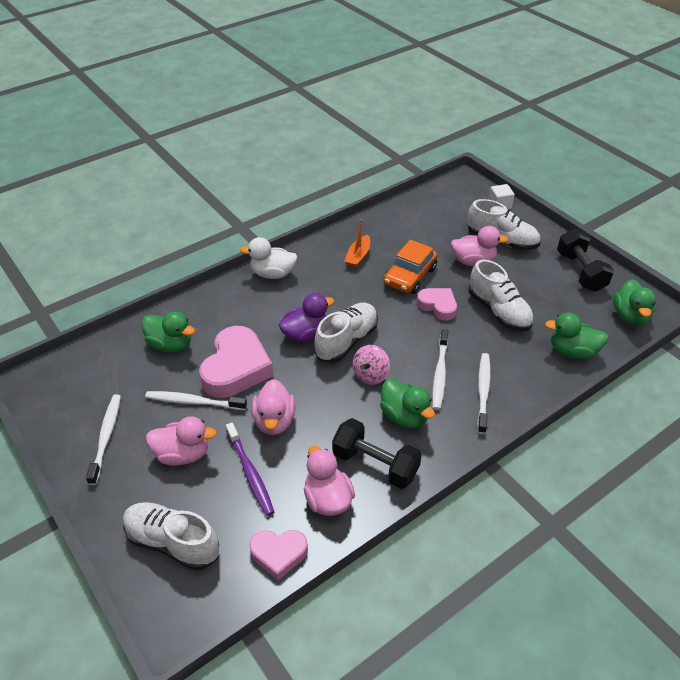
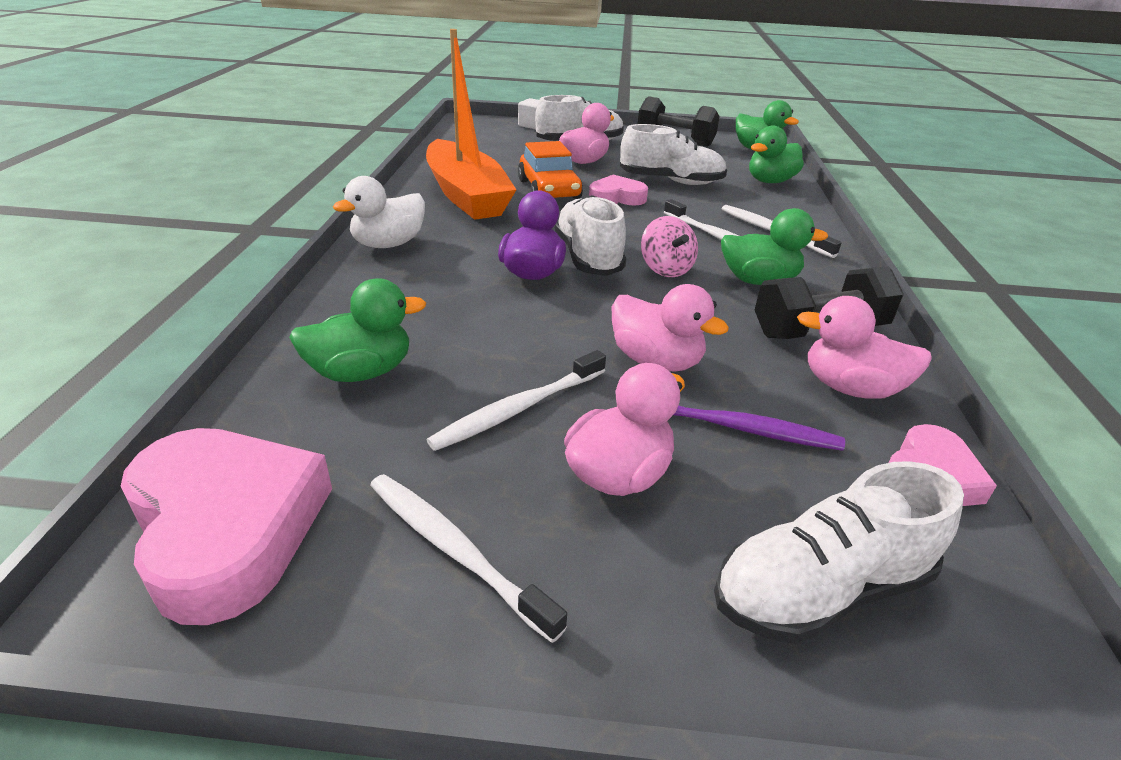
camera: 50 degrees left, 10 degrees down
pink heart [199,326,273,398] -> pink heart moved to [121,428,332,625]
orange boat [344,219,370,268] -> orange boat [426,29,516,220], size x2.36

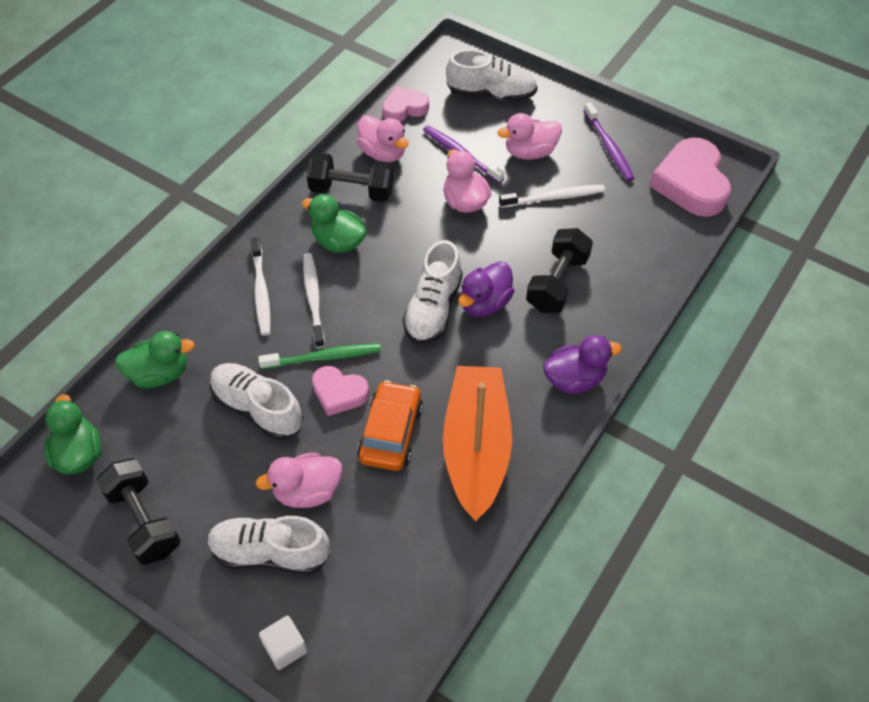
camera: 150 degrees left, 20 degrees up
green duck [289,278,426,382] -> none
white duck [333,176,425,248] -> purple duck [543,335,622,394]
white toothbrush [370,474,567,643] -> purple toothbrush [584,102,634,181]
pink spinning top [641,216,698,277] -> none
none -> green toothbrush [258,343,381,369]
none -> black dumbbell [526,228,593,313]

